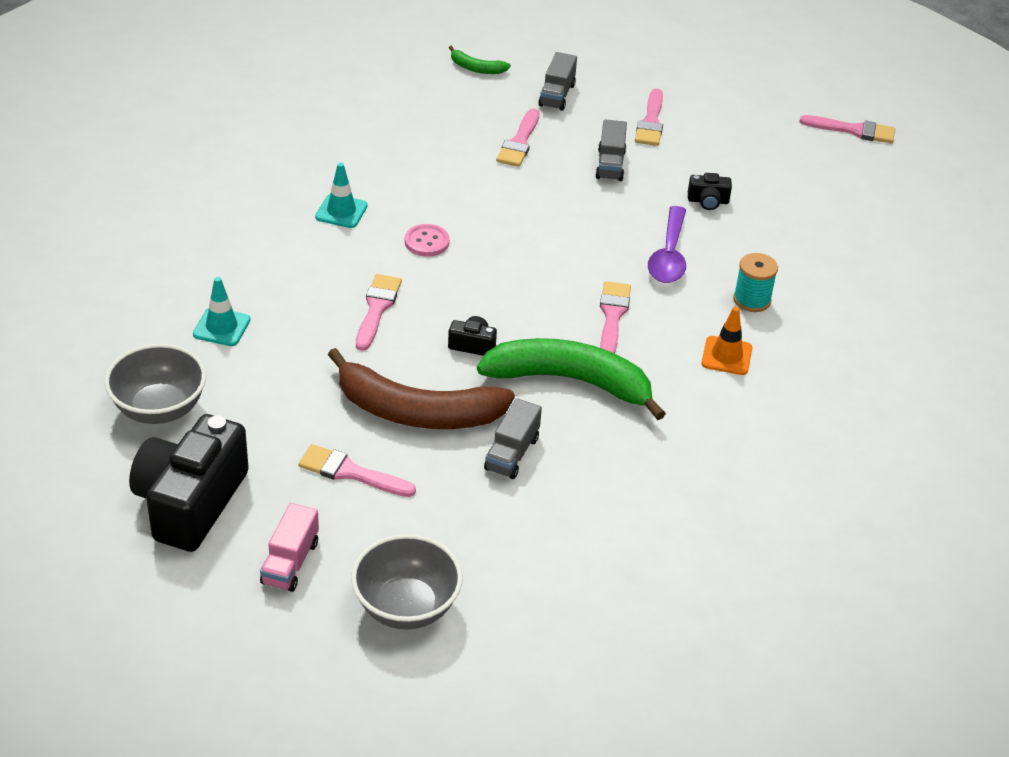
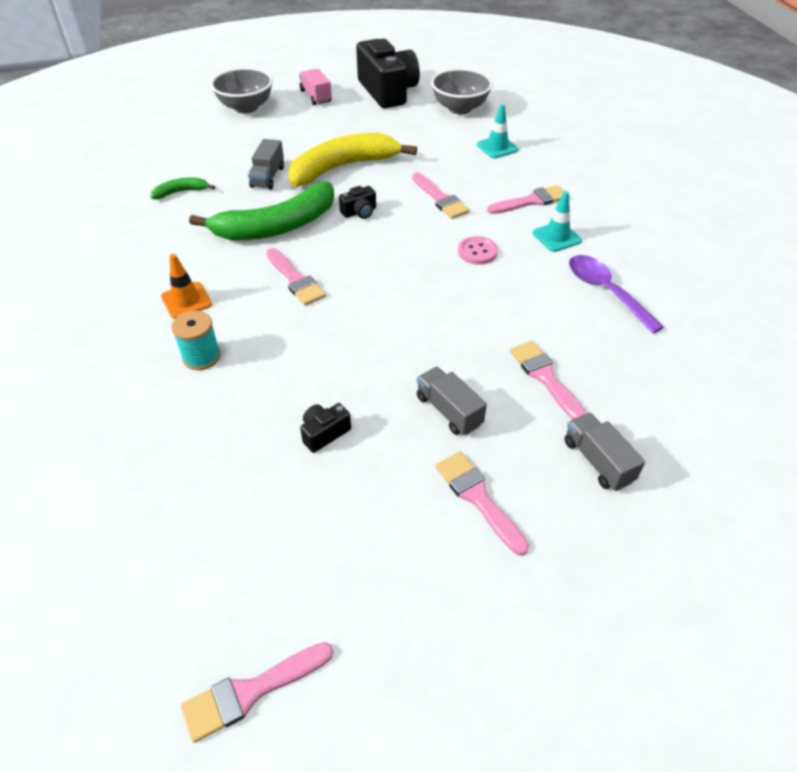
camera: 140 degrees right, 5 degrees up
pink brush [298,444,416,497] -> pink brush moved to [487,185,564,214]
brown banana [328,348,515,429] -> yellow banana [288,133,417,187]
green banana [449,46,511,74] -> green banana moved to [151,177,215,199]
grey truck [484,398,542,479] -> grey truck turned 150 degrees counterclockwise [248,139,284,190]
purple spoon [648,206,686,283] -> purple spoon moved to [569,255,664,334]

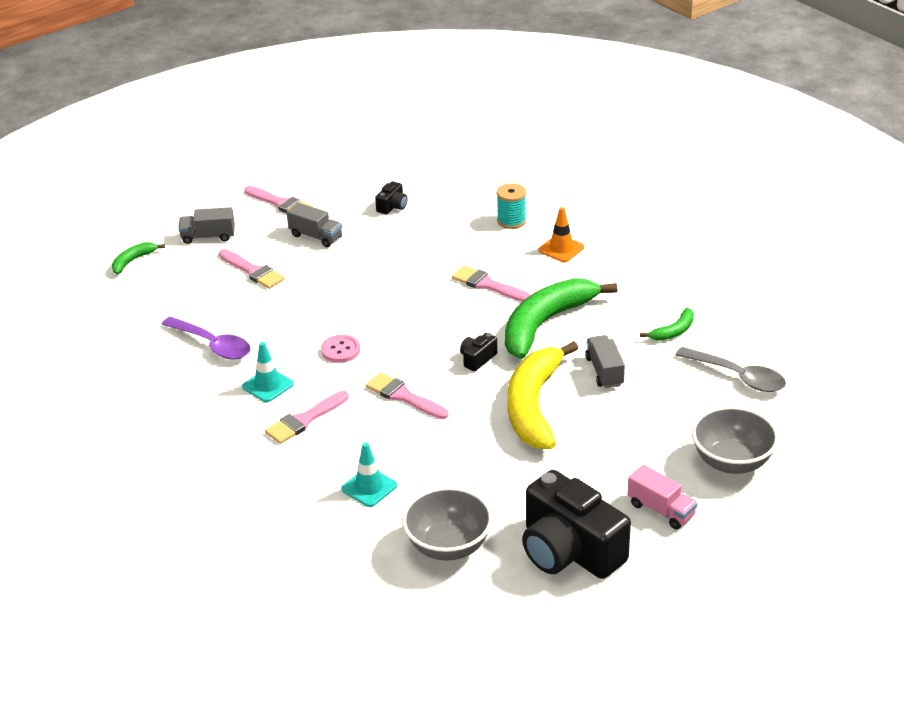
camera: 160 degrees right, 10 degrees down
pink brush [181,642,333,743] -> none
yellow banana [288,133,417,187] -> yellow banana turned 150 degrees clockwise [507,341,578,449]
grey truck [565,413,645,491] -> grey truck turned 135 degrees clockwise [178,207,235,244]
none -> green banana [112,242,165,274]
none -> grey spoon [676,347,786,392]

